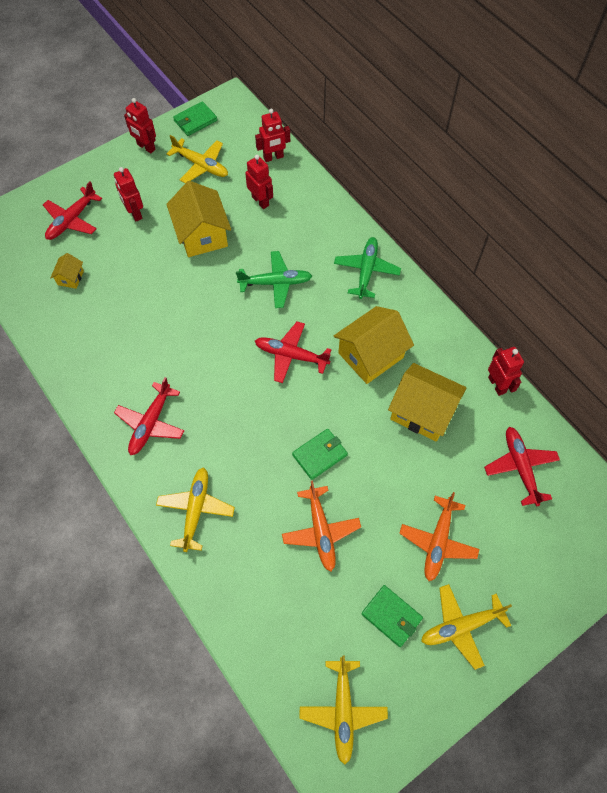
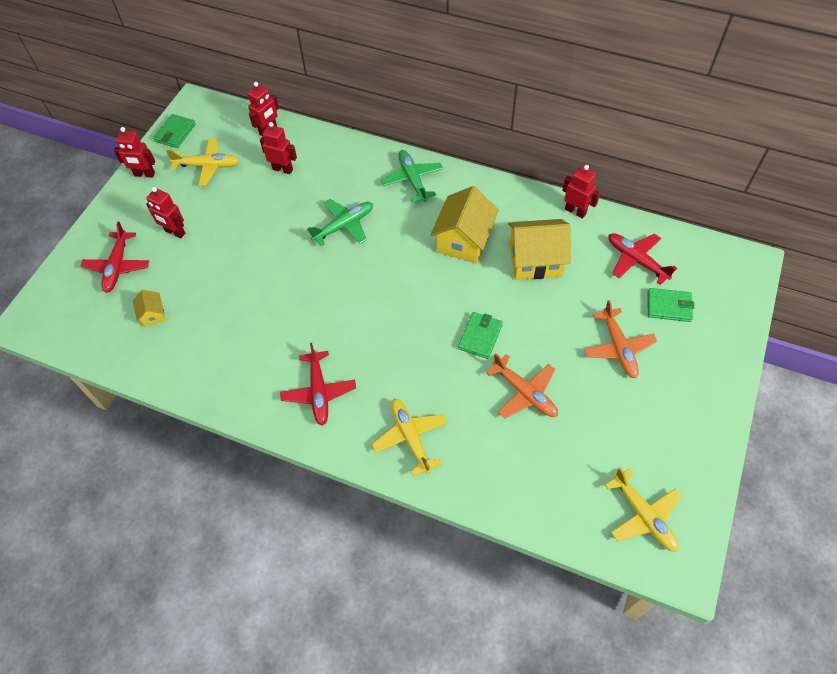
camera: 30 degrees left, 5 degrees down
yellow house [166,181,231,257] -> none
red plane [255,321,331,383] -> none
green wallet [361,585,423,647] -> green wallet moved to [648,288,694,322]
yellow plane [421,584,512,670] -> none

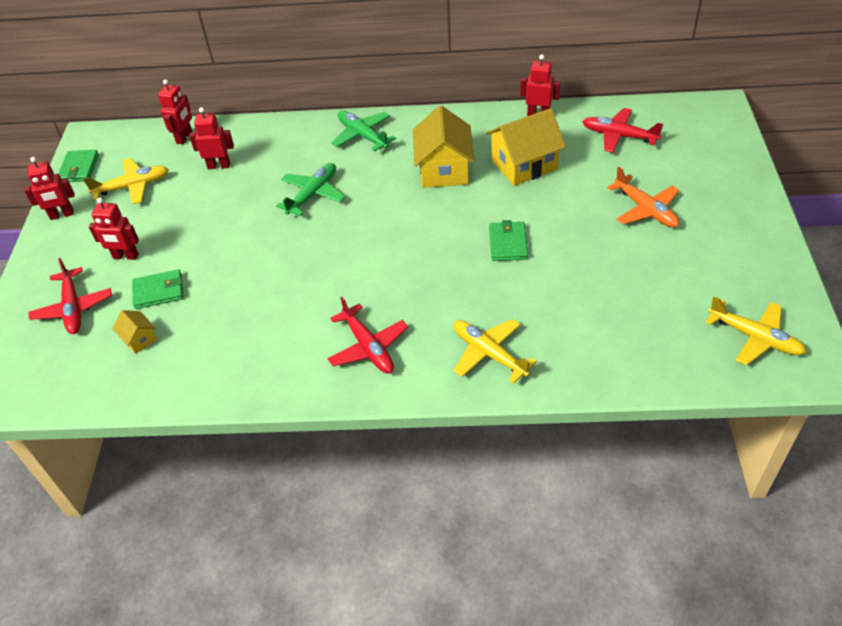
camera: 20 degrees left, 10 degrees down
orange plane [486,353,558,418] -> none
green wallet [648,288,694,322] -> green wallet moved to [132,270,183,309]

